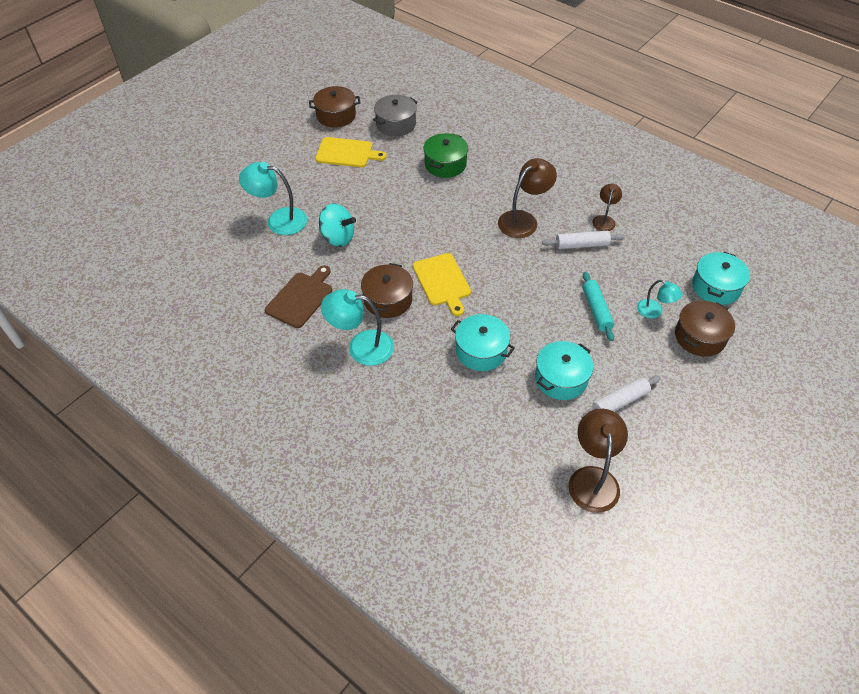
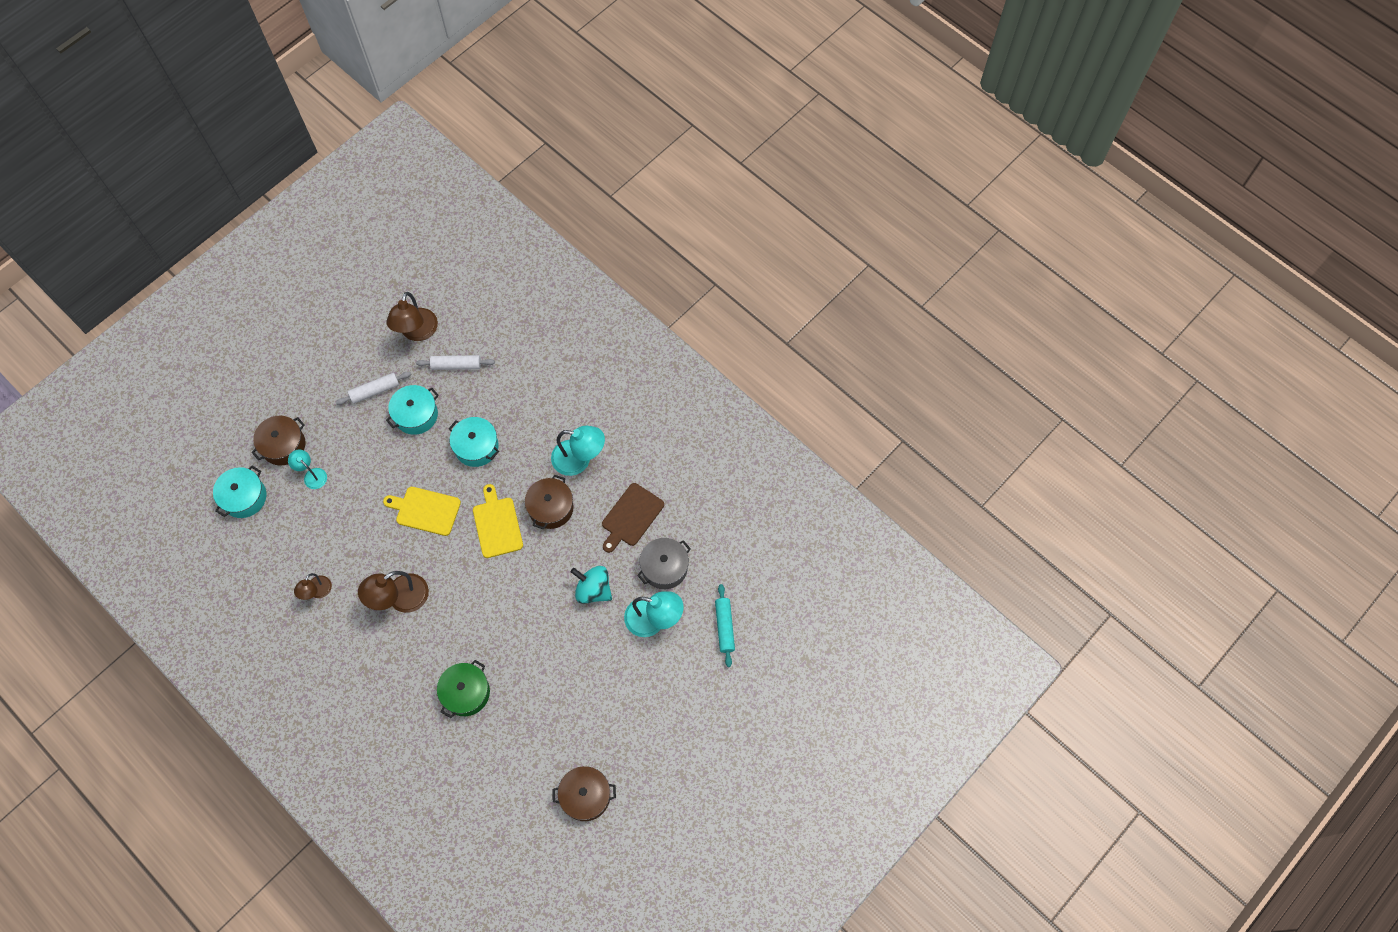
camera: 175 degrees left, 15 degrees up
yellow cutting board [315,137,387,167] -> yellow cutting board moved to [383,487,461,536]
grey pot [373,95,418,137] -> grey pot moved to [637,538,691,589]
white rolling pin [542,231,624,249] -> white rolling pin moved to [416,355,495,370]
turquoise rolling pin [582,272,614,341] -> turquoise rolling pin moved to [715,584,735,667]

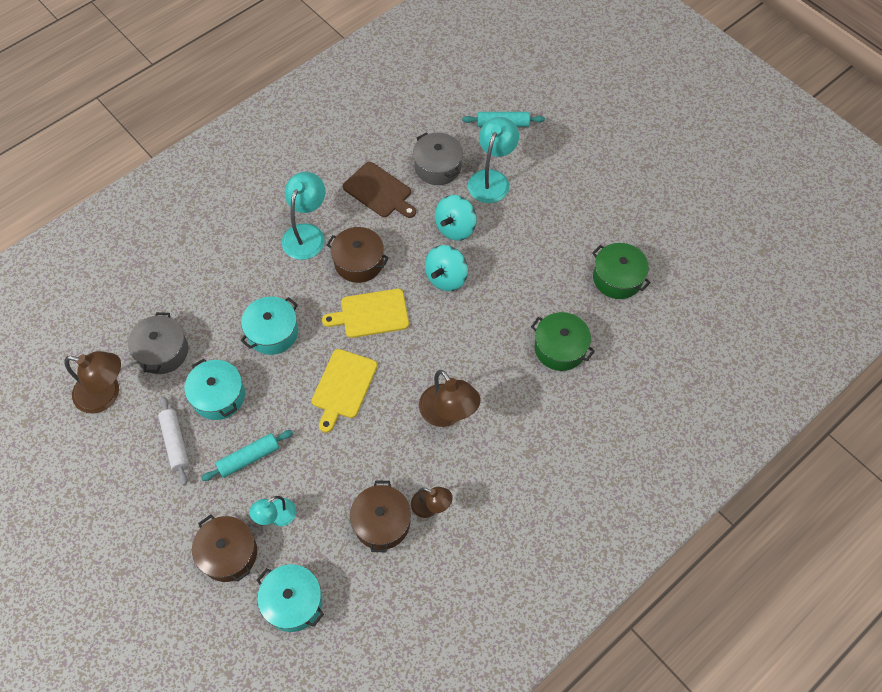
camera: 85 degrees left, 5 degrees down
white rolling pin [416,355,495,370] -> grey pot [128,312,188,374]
brown pot [552,766,616,821] -> brown pot moved to [350,480,411,552]
none -> turquoise rolling pin [201,430,293,481]
none -> turquoise spinning top [425,245,468,291]
none -> green pot [592,243,651,299]

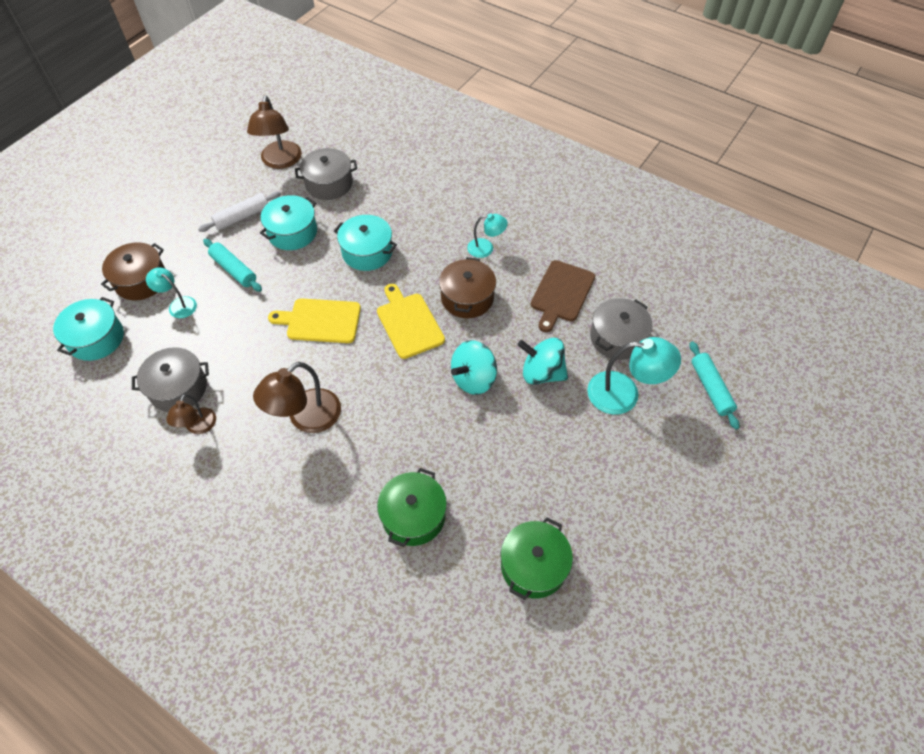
camera: 75 degrees right, 5 degrees down
turquoise lamp [282,172,325,260] -> turquoise lamp [467,213,508,258], size x0.58
brown pot [350,480,411,552] -> grey pot [132,347,209,412]
turquoise spinning top [425,245,468,291] -> turquoise spinning top turned 60 degrees counterclockwise [451,340,497,395]

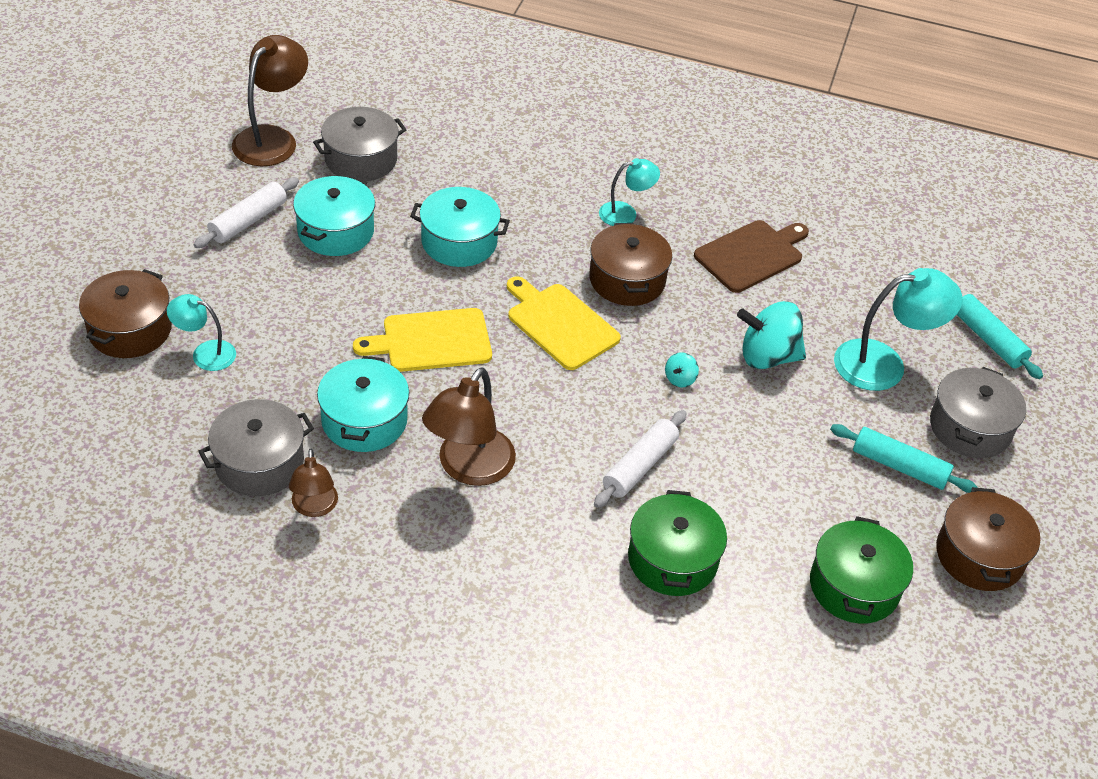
camera: 20 degrees left, 10 degrees down
turquoise pot [53,297,124,361] -> turquoise pot moved to [317,356,409,452]
turquoise rolling pin [203,239,262,292] -> turquoise rolling pin moved to [830,424,978,493]
brown lamp [247,96,302,169] -> brown lamp turned 135 degrees counterclockwise [232,35,308,166]
turquoise spinning top [451,340,497,395] -> turquoise spinning top [665,352,699,388], size x0.46
brown cutting board [531,260,595,332] -> brown cutting board turned 135 degrees counterclockwise [694,220,809,293]
grey pot [590,298,653,360] -> grey pot moved to [930,367,1026,458]
none -> white rolling pin [594,410,687,508]
none -> brown pot [936,487,1040,591]

